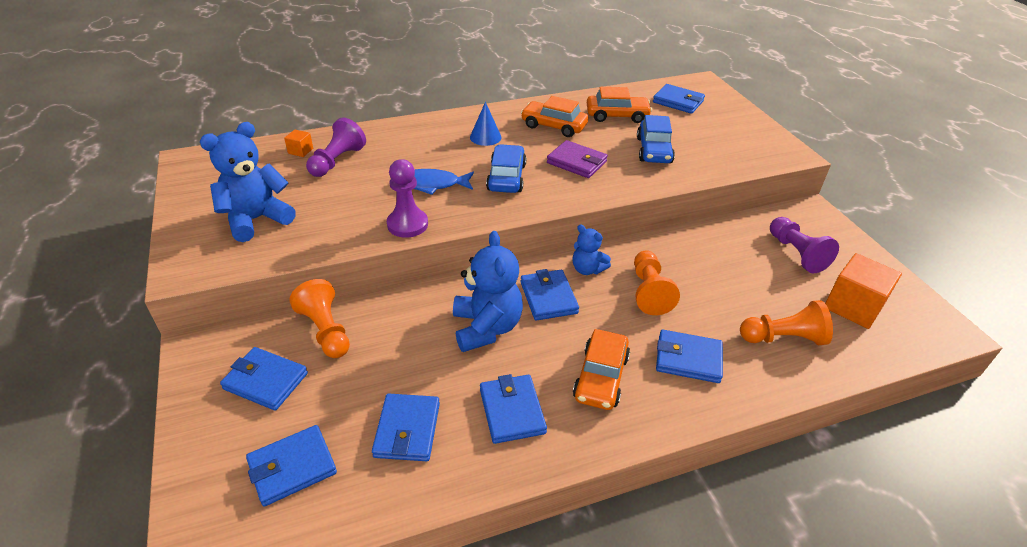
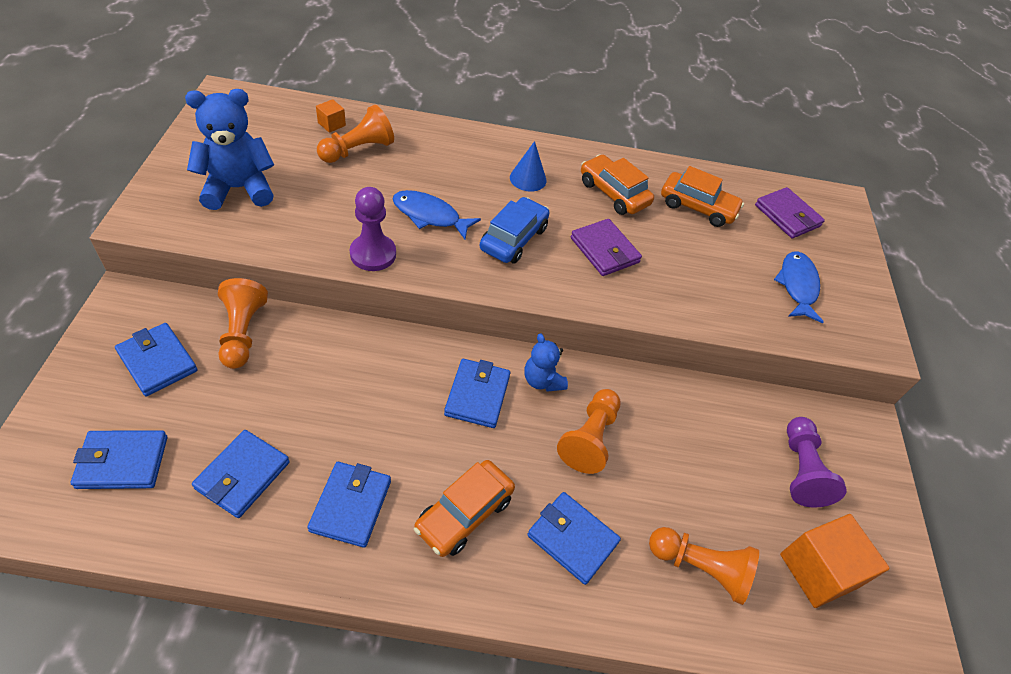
camera: 20 degrees right, 10 degrees up
purple pawn [306,118,366,177] -> orange pawn [317,105,394,163]
blue teddy bear [453,231,523,352] -> none
blue car [637,115,675,163] -> none
blue wallet [653,84,705,114] -> purple wallet [755,187,825,239]
none -> blue fish [774,251,824,323]

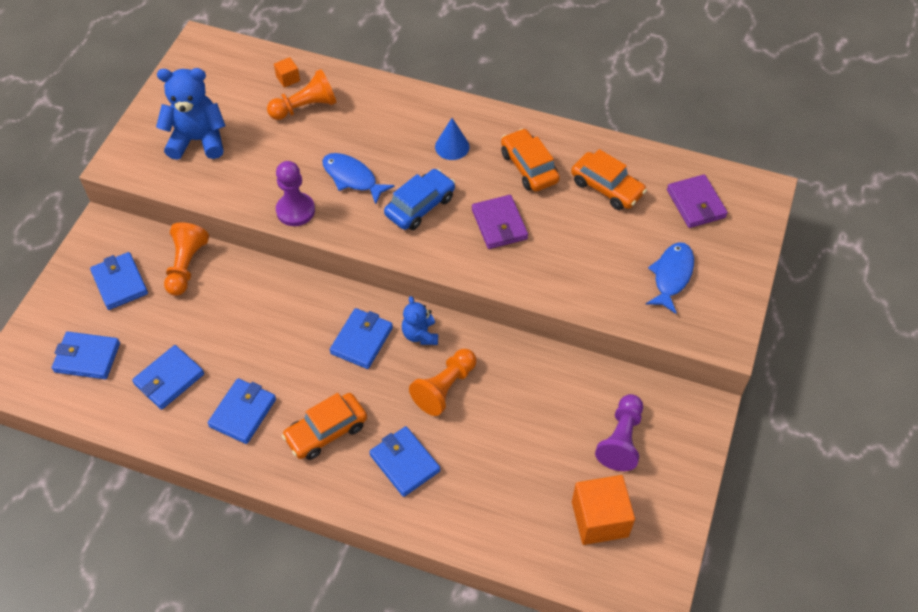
camera: 20 degrees right, 5 degrees up
orange pawn [649,527,759,605] -> none

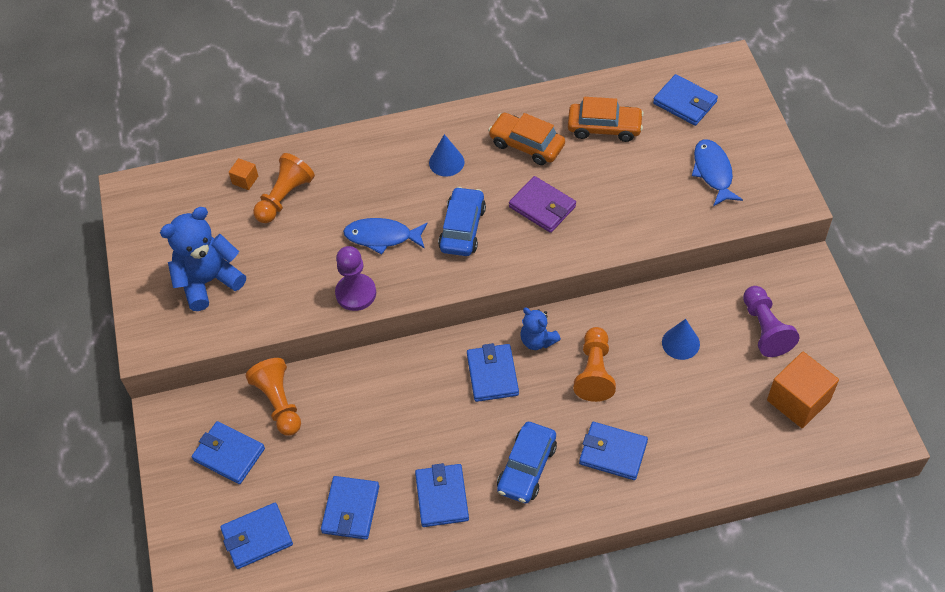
camera: 30 degrees left, 0 degrees up
orange car [282,393,367,460] -> blue car [497,422,557,503]
purple wallet [667,174,728,228] -> blue wallet [653,74,718,126]
none -> blue cone [662,319,700,360]

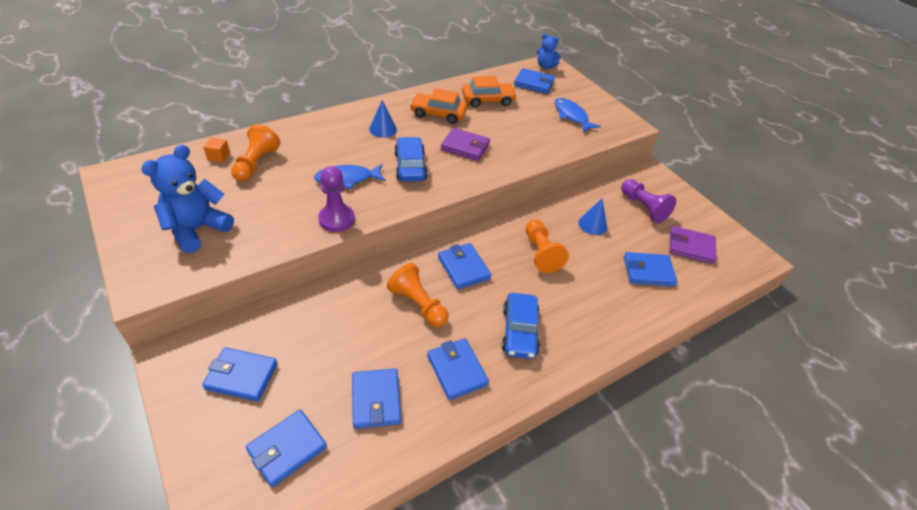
camera: 25 degrees left, 10 degrees down
orange pawn [246,358,301,436] -> orange pawn moved to [387,263,448,327]
blue teddy bear [520,308,561,350] -> blue teddy bear moved to [537,33,561,69]
blue wallet [579,422,648,480] -> blue wallet moved to [624,252,677,287]
orange cube [767,352,839,428] -> purple wallet [669,226,717,264]

